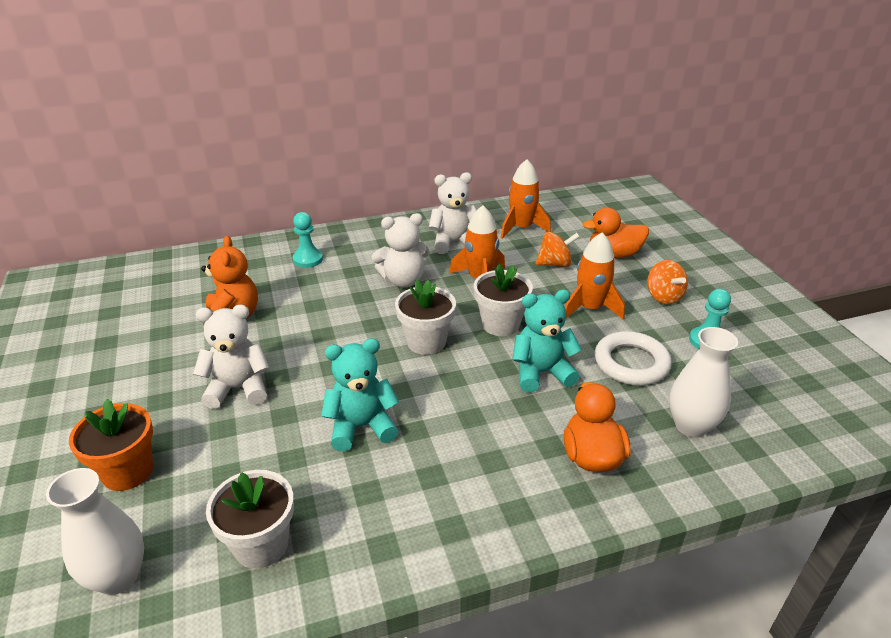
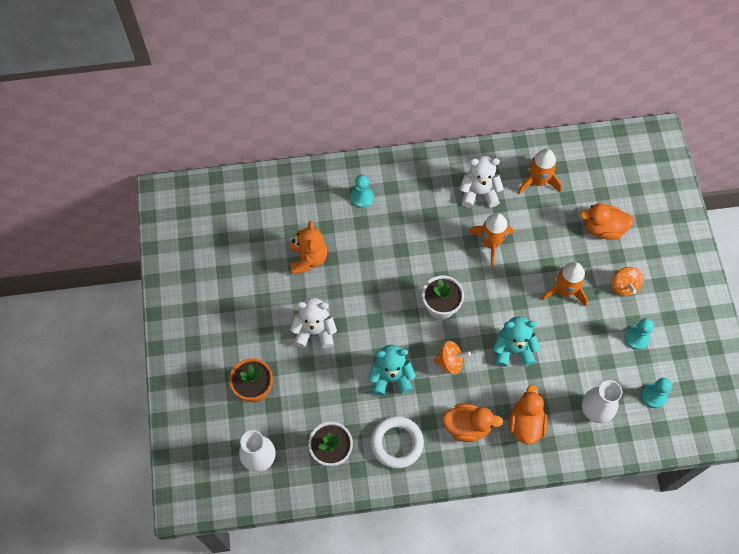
camera: 10 degrees right, 30 degrees up
white teddy bear [372,213,430,287] -> none
white flower pot [474,264,533,336] -> none
orange spinning top [535,232,580,267] -> orange spinning top moved to [433,341,471,374]
white ring [594,331,672,386] -> white ring moved to [371,416,424,468]
none -> orange duck [442,404,503,442]
none -> turquoise pawn [641,378,672,408]

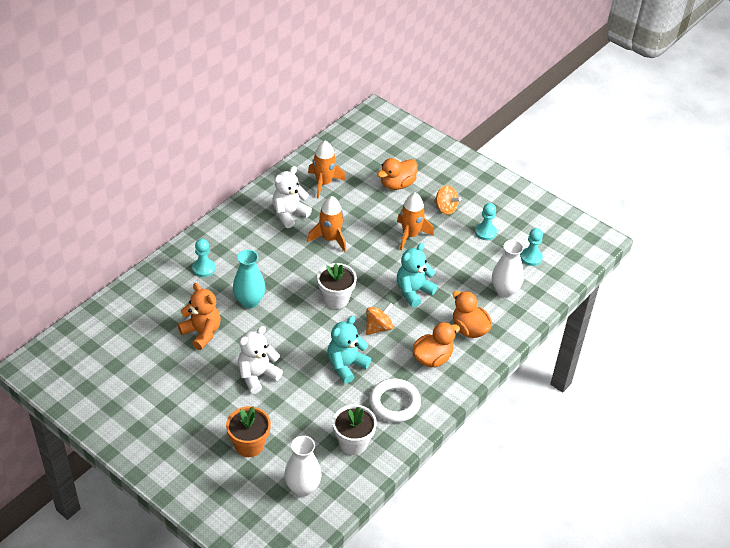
camera: 45 degrees left, 20 degrees down
none -> turquoise vase [233,250,266,309]

